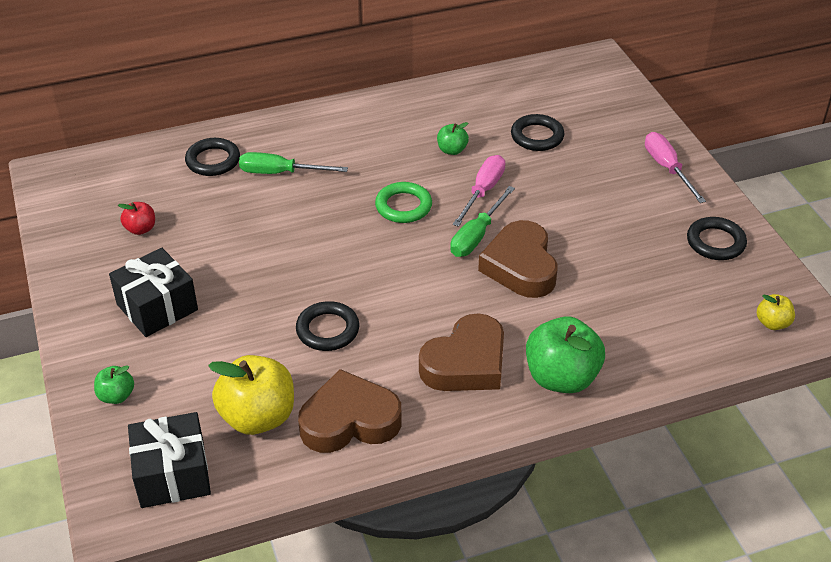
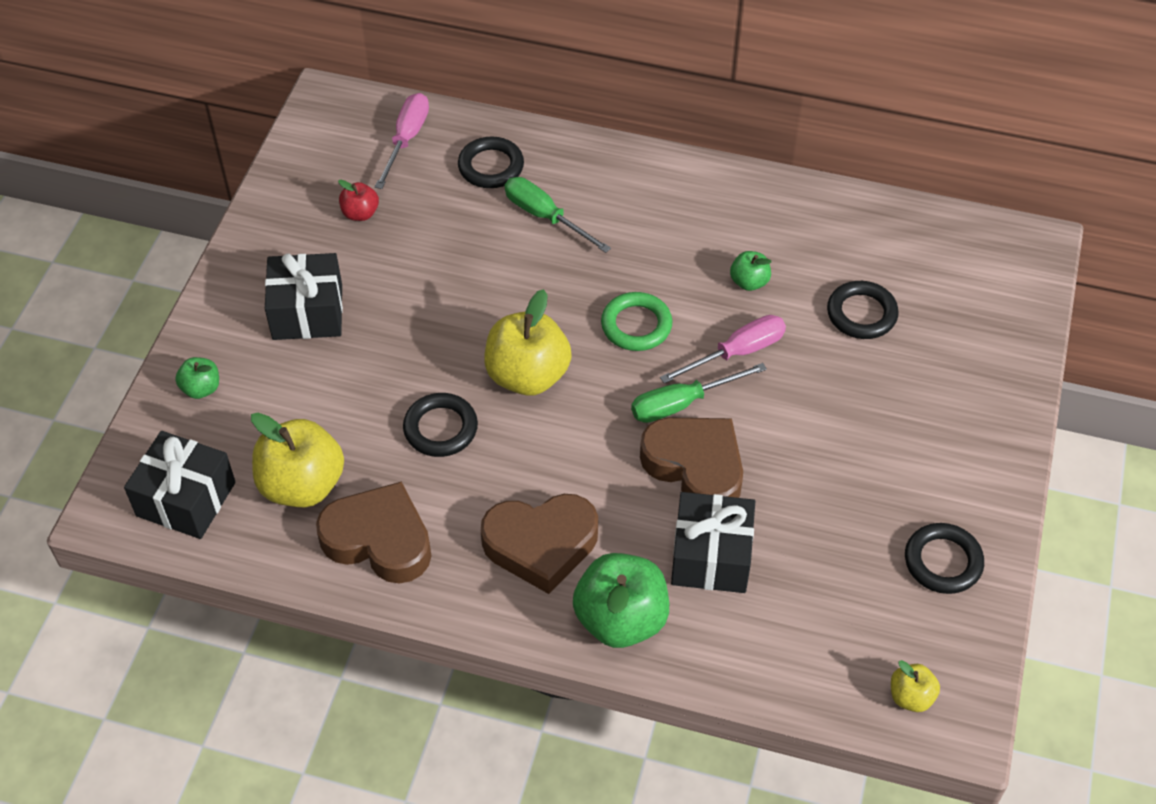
camera: 35 degrees right, 10 degrees up
brown heart [478,220,557,298] -> brown heart turned 105 degrees clockwise [640,417,743,498]
pink screwdriver [645,132,706,203] -> pink screwdriver moved to [375,93,429,189]
none -> yellow apple [484,289,572,396]
none -> black gift [671,492,755,593]

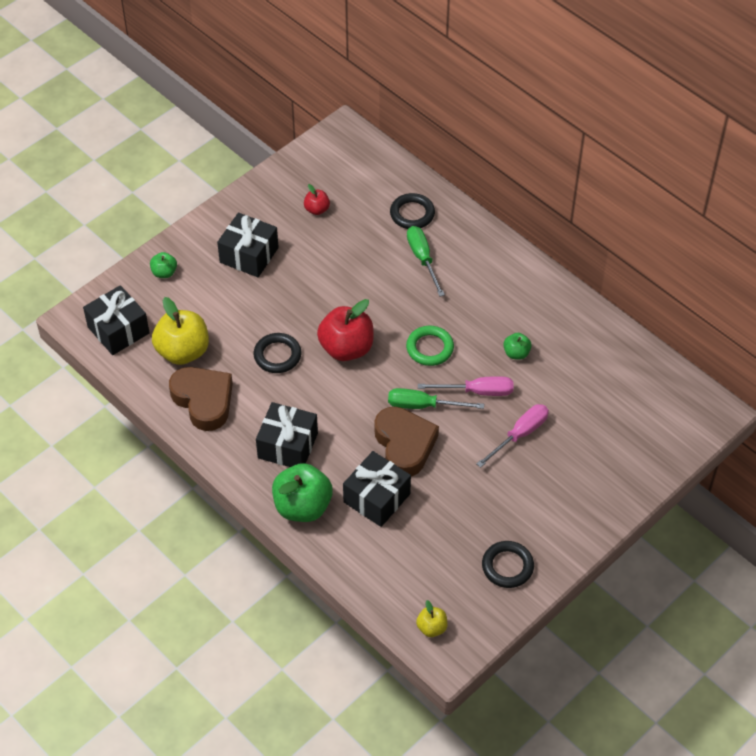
camera: 30 degrees right, 0 degrees up
pink screwdriver [375,93,429,189] -> pink screwdriver moved to [477,404,549,468]
brown heart [481,494,598,594] -> black gift [256,402,318,467]
yellow apple [484,289,572,396] -> red apple [317,299,374,361]
black ring [827,281,899,339] -> none

